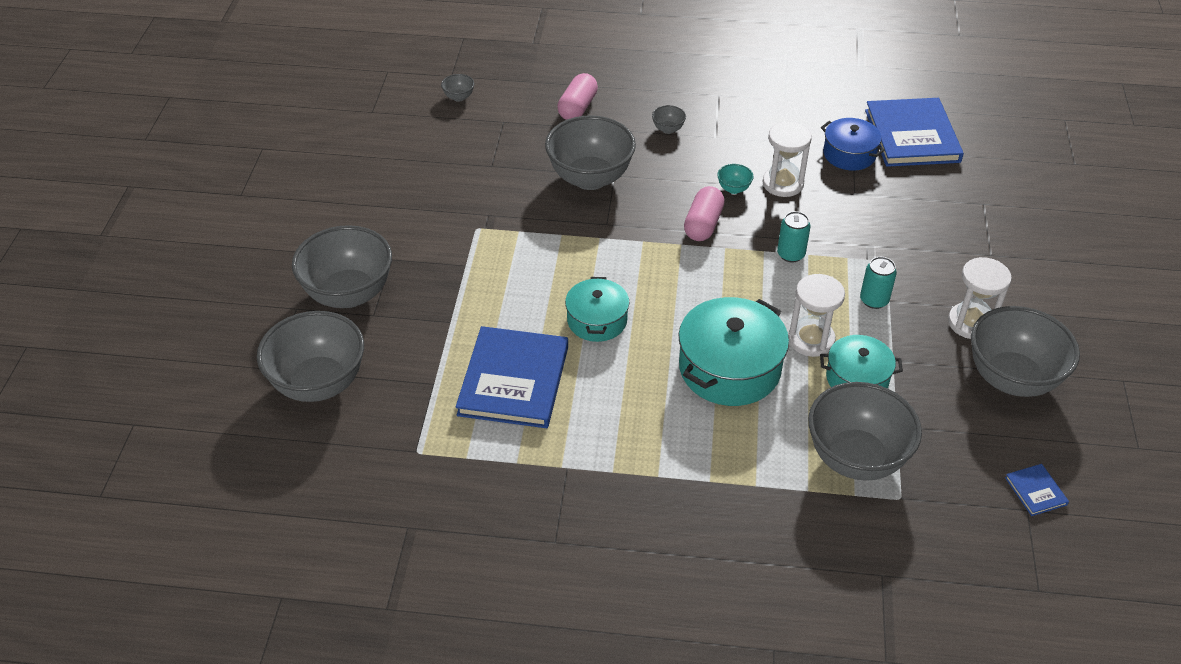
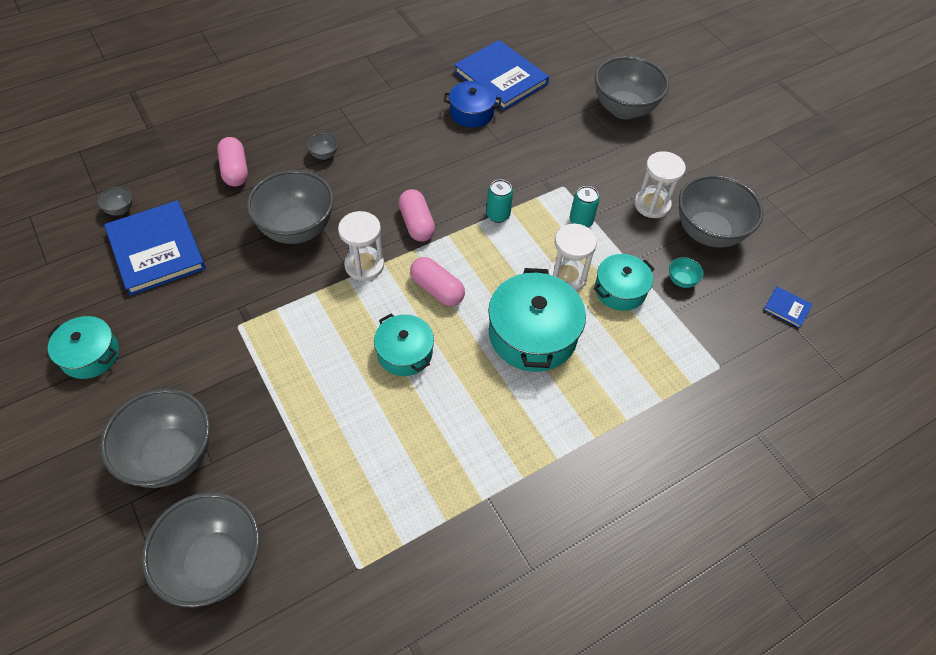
camera: 40 degrees left, 10 degrees up
blue book [456,326,568,428] -> blue book moved to [104,201,206,296]
turquoise bowl [717,164,754,194] -> turquoise bowl moved to [669,257,704,288]
white hourglass [763,121,812,197] -> white hourglass moved to [338,211,384,281]
grey bowl [808,382,922,481] -> grey bowl moved to [595,56,669,119]
none -> turquoise pot [47,316,119,379]
none -> pink capsule [410,257,465,306]

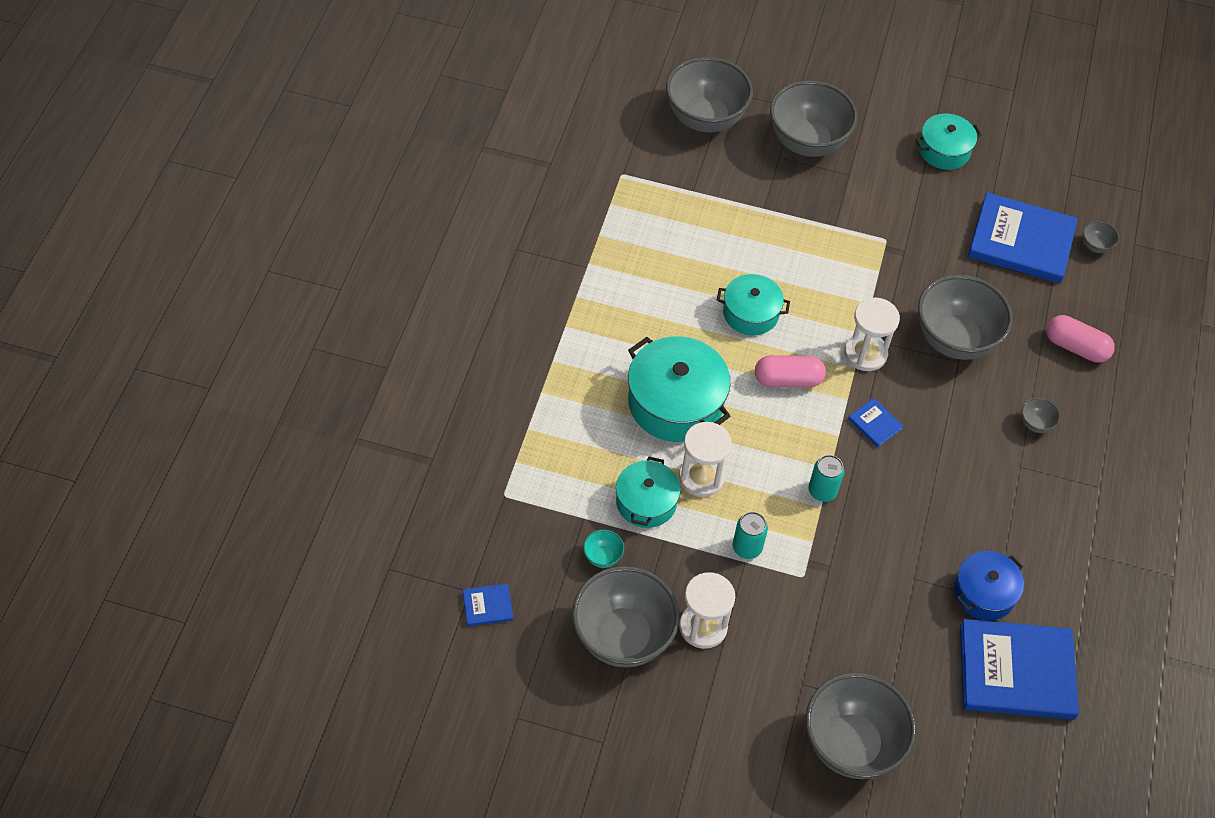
camera: 135 degrees right, 0 degrees up
pink capsule [398,189,435,242] -> blue book [848,398,904,447]

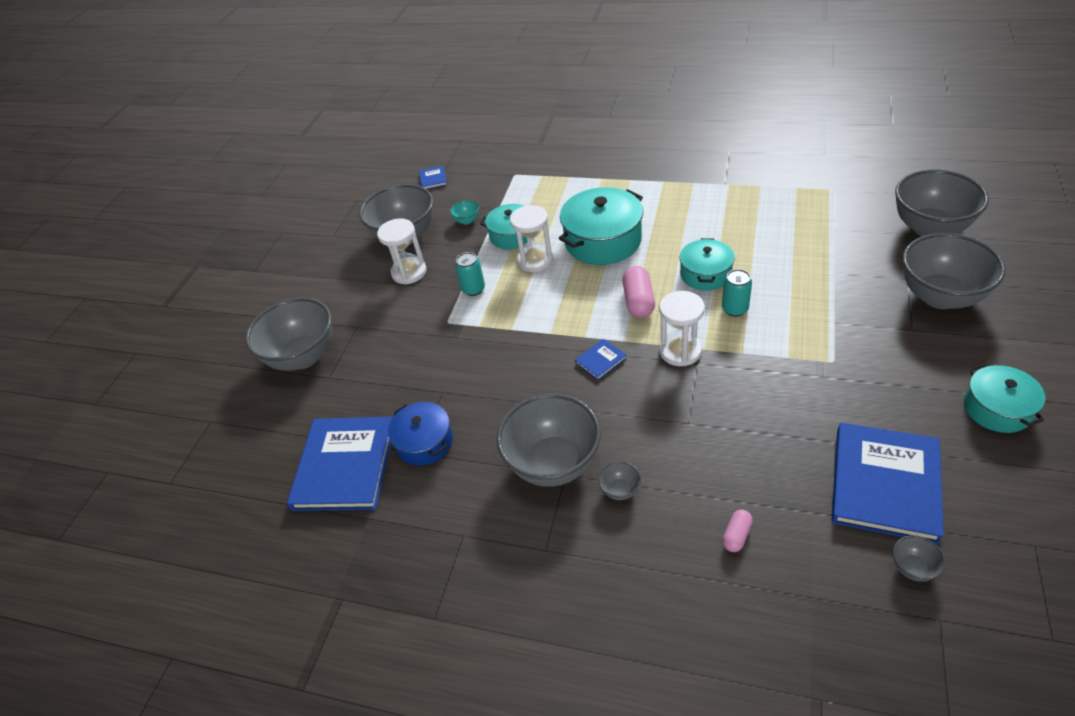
camera: 100 degrees right, 10 degrees down
turquoise can [808,455,844,502] -> turquoise can moved to [722,269,752,317]
grey bowl [918,275,1013,360] -> grey bowl moved to [497,394,601,487]
pink capsule [1047,315,1115,363] -> pink capsule [722,509,753,552], size x0.56

